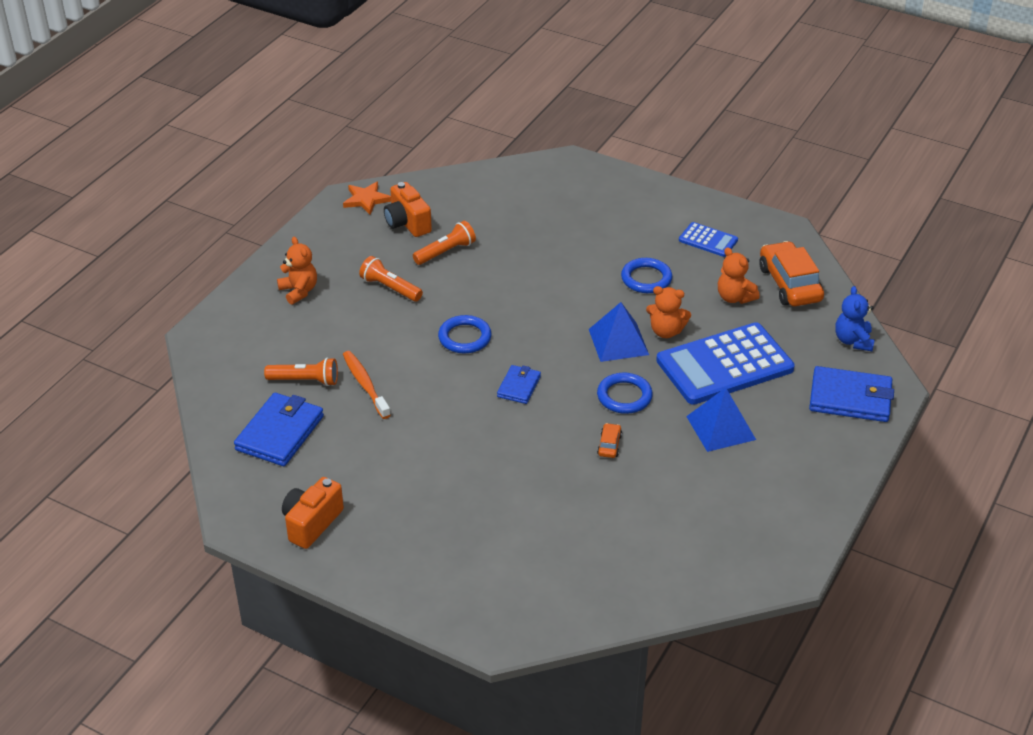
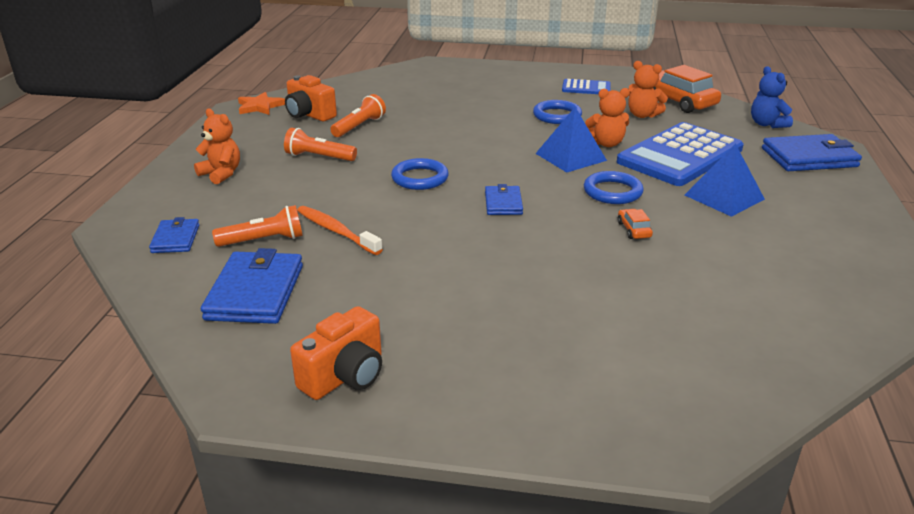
camera: 20 degrees left, 10 degrees down
orange camera [282,477,344,549] -> orange camera turned 150 degrees counterclockwise [290,306,382,400]
none -> blue wallet [149,217,199,253]

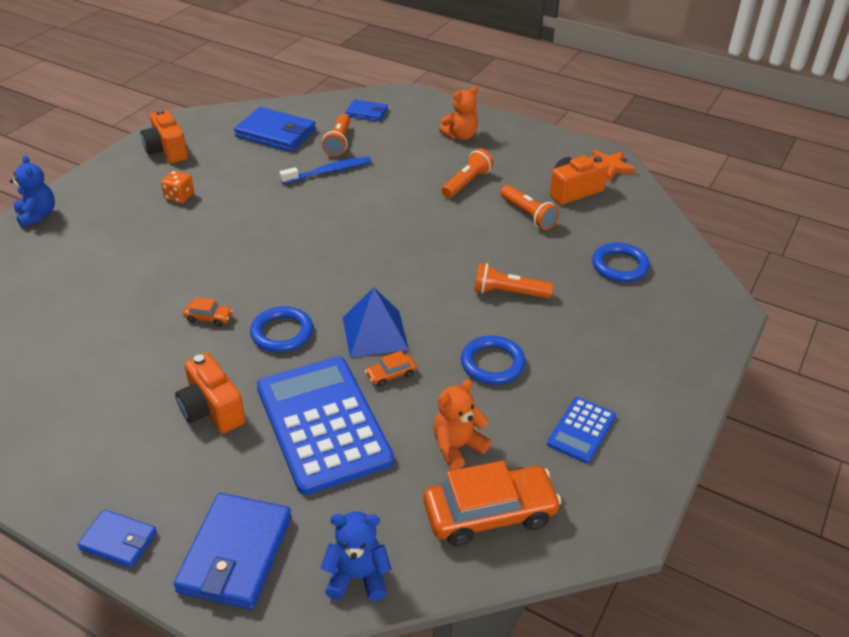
camera: 110 degrees right, 10 degrees up
orange toothbrush [297,206,383,255] -> blue toothbrush [279,156,371,184]
blue ring [391,158,449,190] -> blue ring moved to [592,243,650,282]
blue wallet [485,184,523,215] -> blue wallet moved to [77,509,157,568]
orange teddy bear [585,88,630,147] -> orange car [365,351,417,387]
blue pyramid [685,143,765,217] -> orange camera [175,352,246,433]
none -> blue teddy bear [10,155,55,228]
none -> orange dice [161,171,194,203]
none -> orange flashlight [474,263,553,298]

